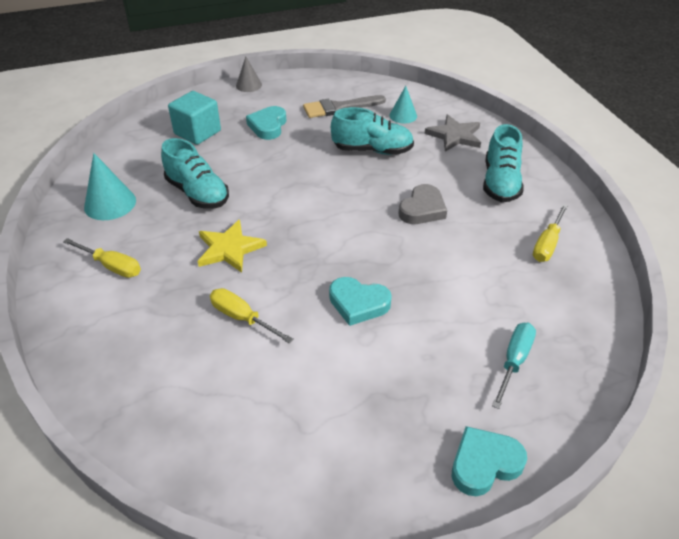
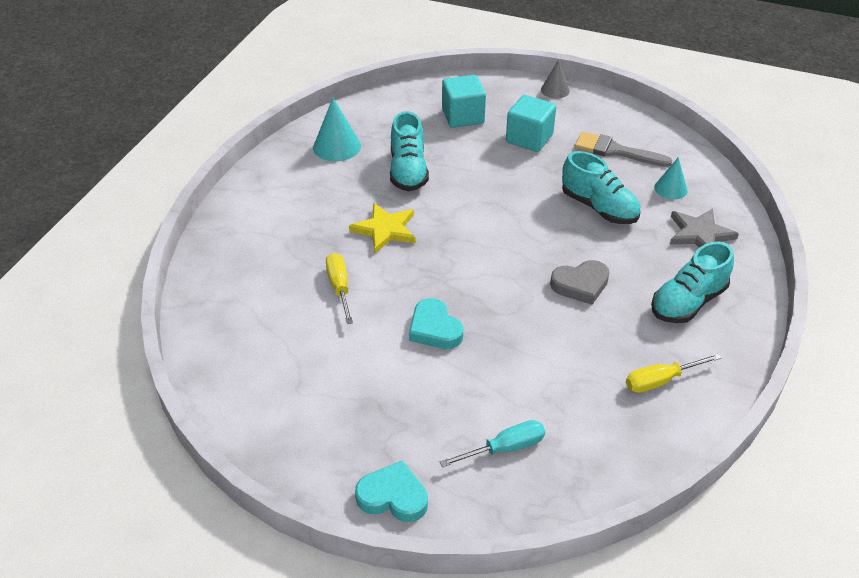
camera: 40 degrees right, 0 degrees up
yellow screwdriver [63,238,141,278] -> none
turquoise heart [246,106,286,140] -> turquoise cube [506,95,556,152]

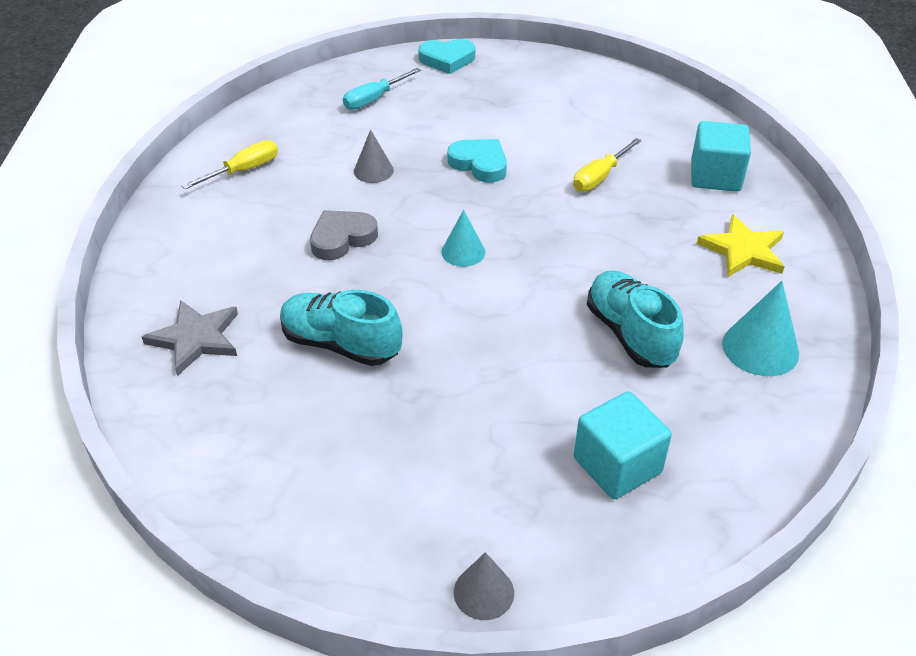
camera: 160 degrees right, 0 degrees up
yellow screwdriver [326,253,353,324] -> yellow screwdriver turned 75 degrees clockwise [573,138,642,192]
yellow star [349,203,416,253] -> yellow star moved to [697,214,785,277]
turquoise cube [506,95,556,152] -> turquoise cube moved to [691,121,751,192]
grey brush [575,132,672,167] -> none
turquoise shoe [651,241,734,323] -> none
turquoise cone [654,157,688,199] -> turquoise cone moved to [441,210,485,267]
none -> grey cone [354,130,394,183]

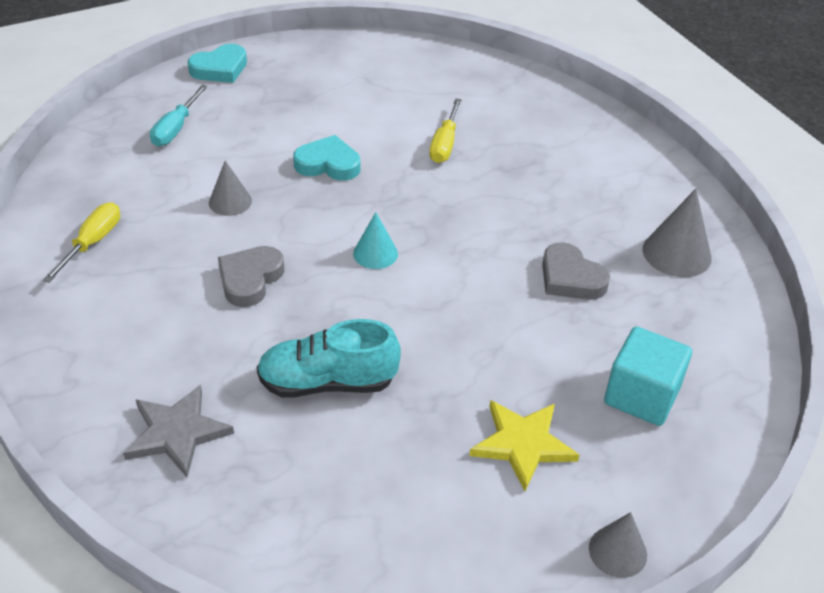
camera: 30 degrees left, 0 degrees up
turquoise shoe [587,270,684,368] -> grey heart [542,242,610,300]
turquoise cube [691,121,751,192] -> none
yellow star [697,214,785,277] -> yellow star moved to [469,400,579,491]
turquoise cone [722,281,799,376] -> grey cone [643,189,712,277]

